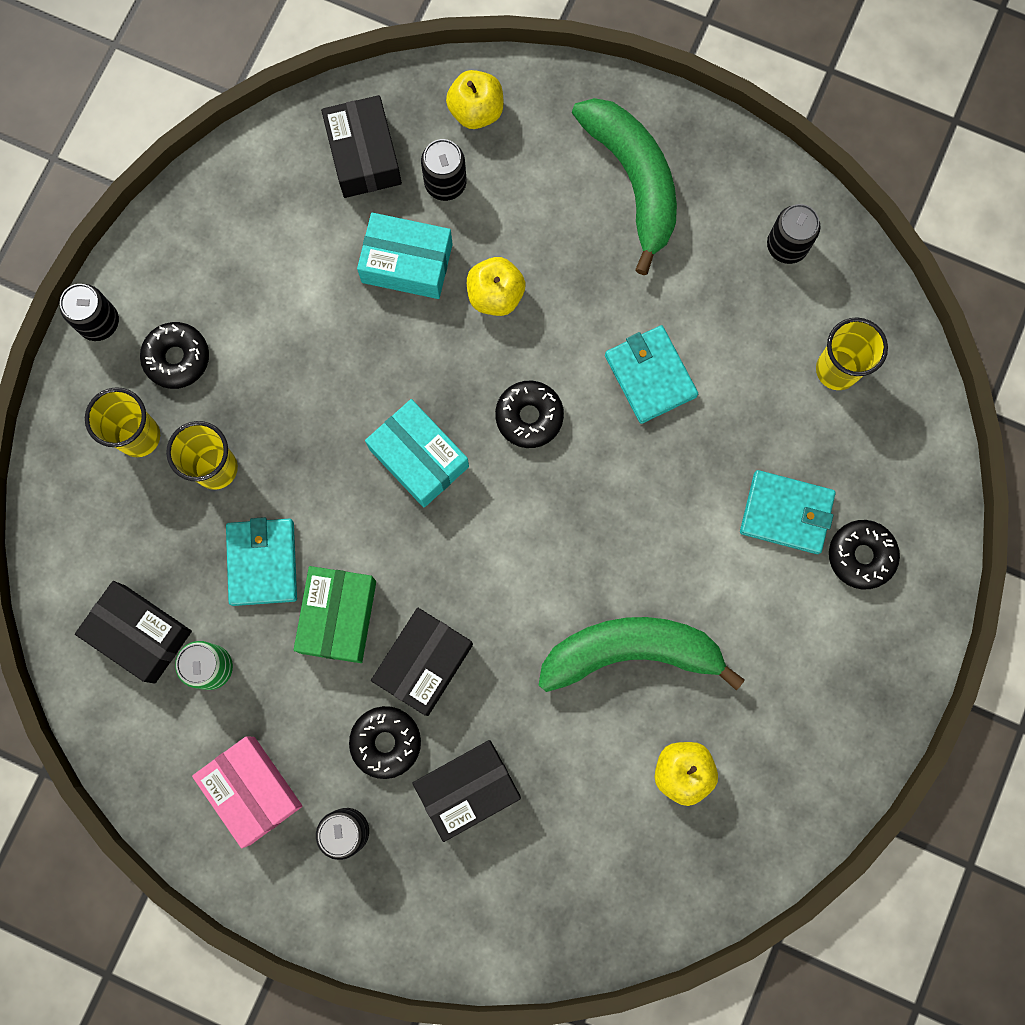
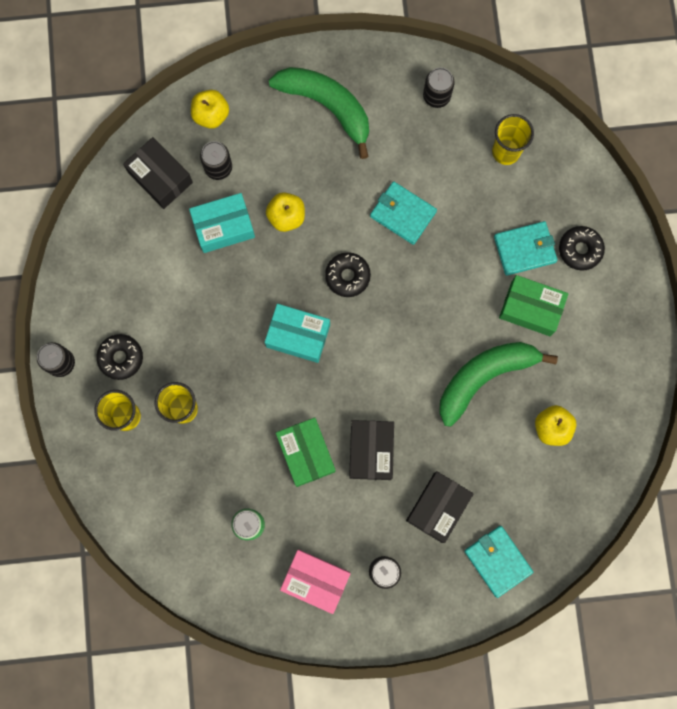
camera: 30 degrees left, 0 degrees up
black box [75,581,192,684] -> none
turquoise wallet [226,517,297,606] -> turquoise wallet moved to [464,526,533,598]
black donut [349,706,421,779] -> none
none -> green box [499,275,568,336]

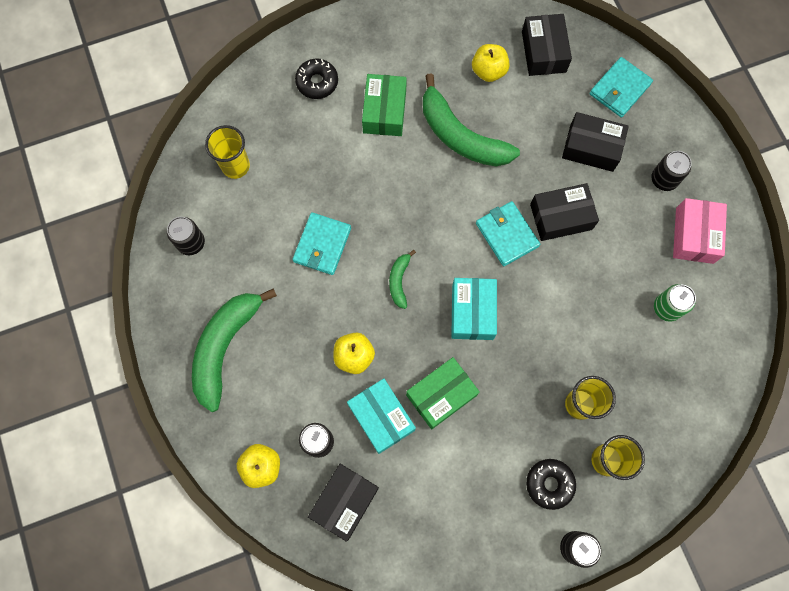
camera: 105 degrees left, 5 degrees down
green box [276,418,336,487] -> green box moved to [406,357,480,429]
black donut [325,252,371,297] -> green banana [389,250,416,309]
turquoise wallet [494,221,558,276] -> turquoise wallet moved to [476,201,540,266]
none -> black box [522,14,572,76]

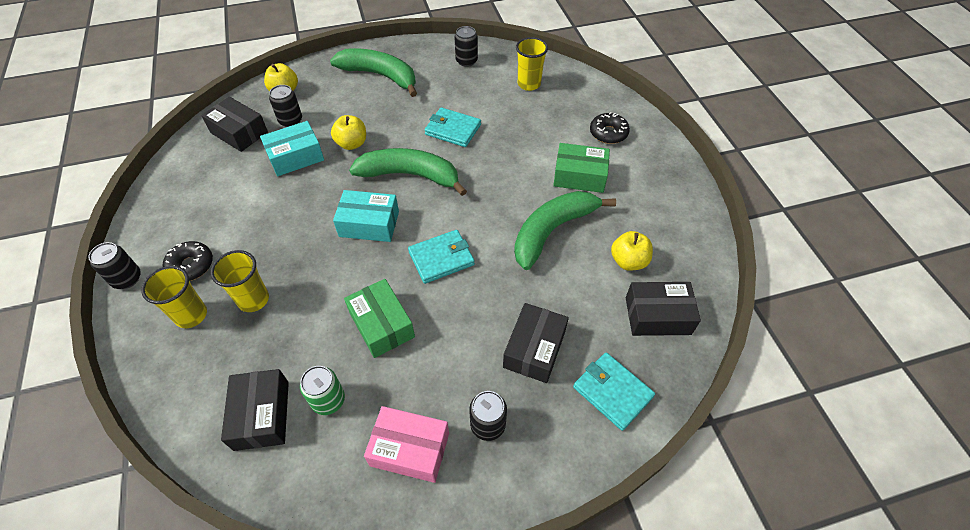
camera: 95 degrees right, 20 degrees down
green banana [389,250,416,309] -> green banana [349,148,467,196], size x2.13
green box [406,357,480,429] -> green box moved to [344,279,415,358]
black box [530,183,599,241] -> black box moved to [221,369,289,451]

